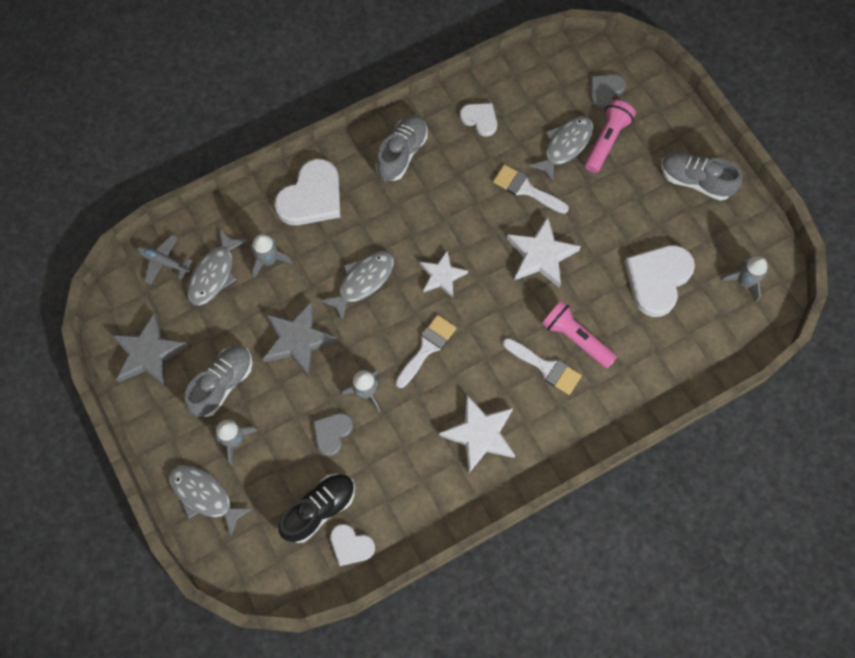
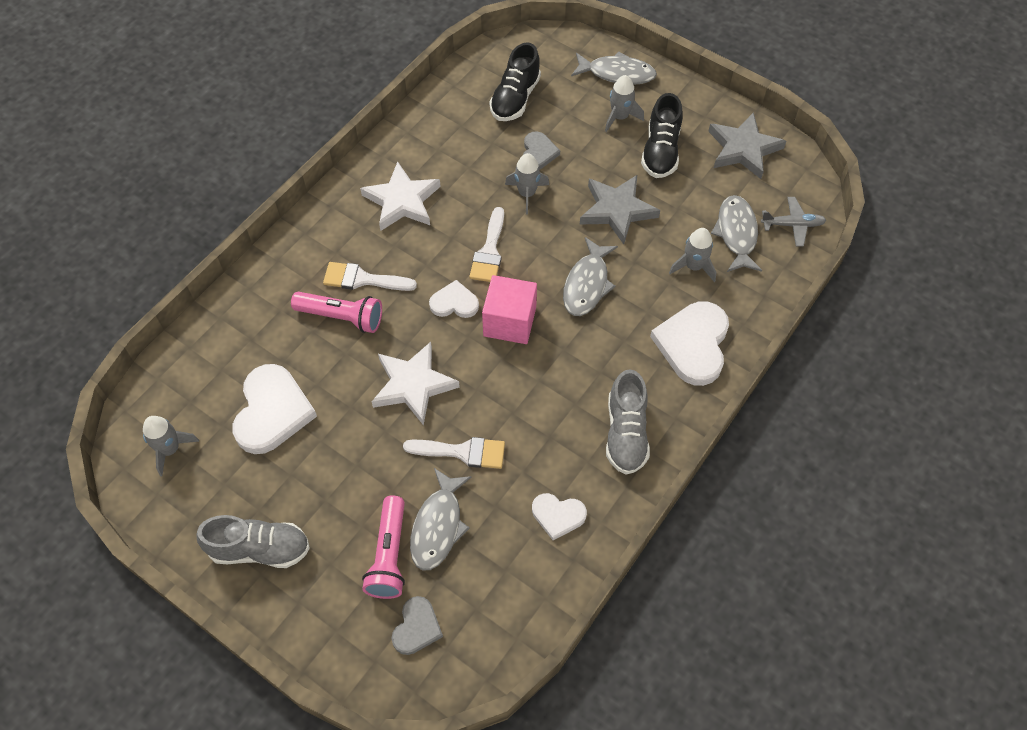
camera: 155 degrees right, 10 degrees down
grey shoe [184,346,252,417] -> black shoe [641,93,683,178]
white heart [330,524,375,566] -> white heart moved to [429,280,479,318]
white star [420,251,468,298] -> pink cube [482,275,537,344]

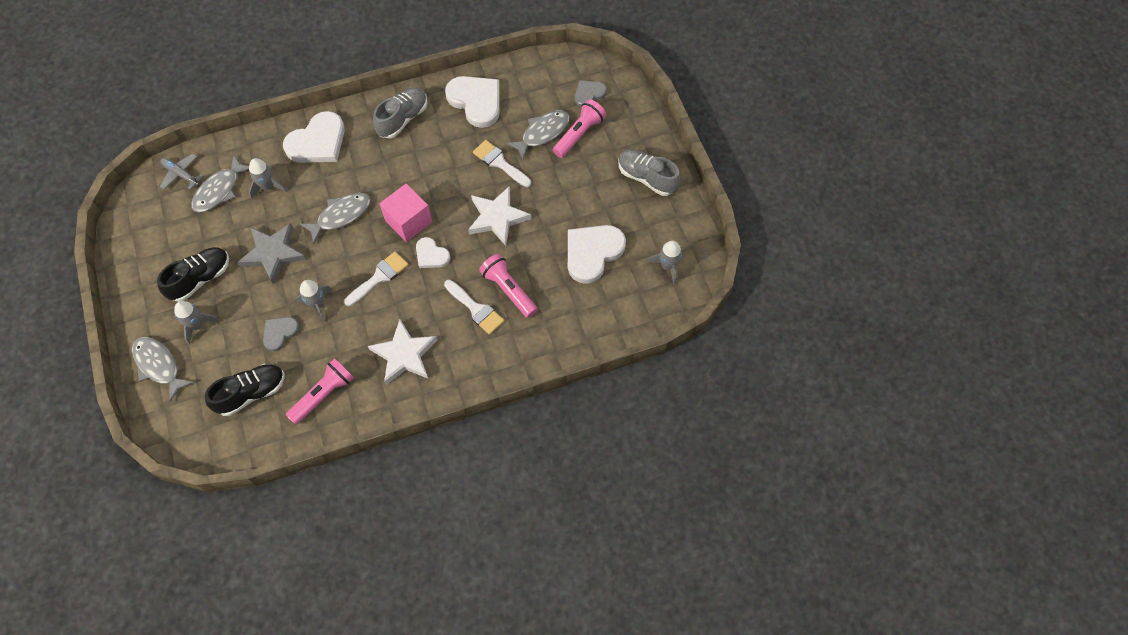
camera: 145 degrees left, 5 degrees up
white heart [532,493,587,540] -> white heart [445,76,500,128], size x1.81
grey star [708,112,786,179] -> none
none -> pink flashlight [286,358,354,424]

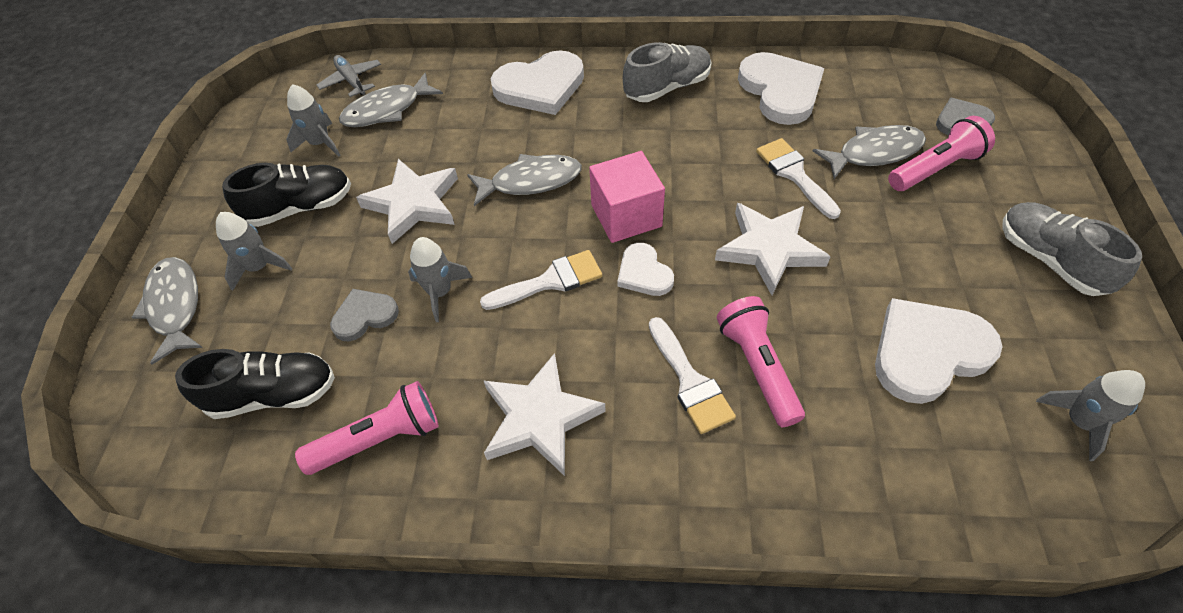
camera: 25 degrees right, 10 degrees down
grey star [237,223,306,284] -> white star [356,159,458,244]
grey rocket [249,158,287,199] -> grey rocket moved to [286,84,341,157]

